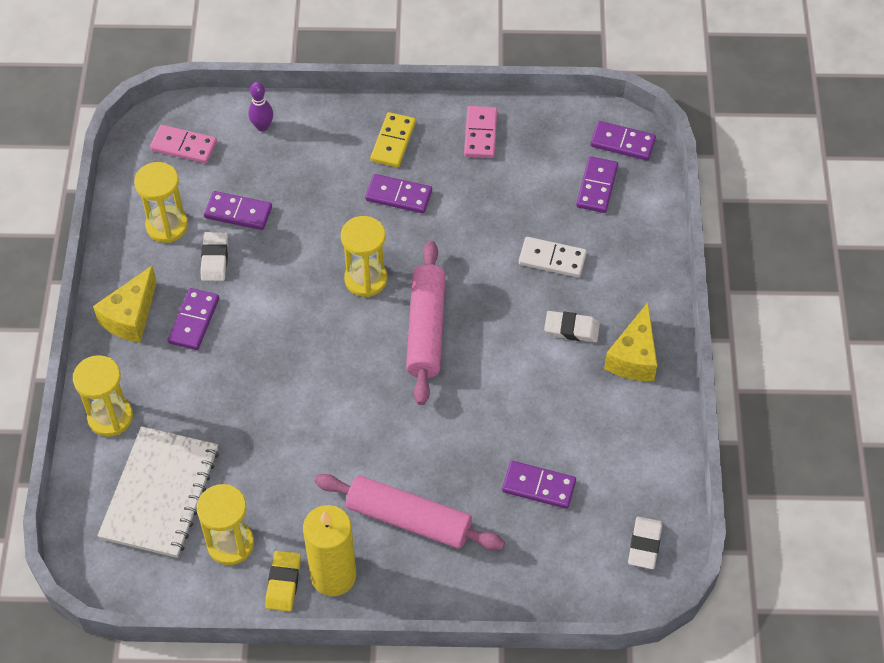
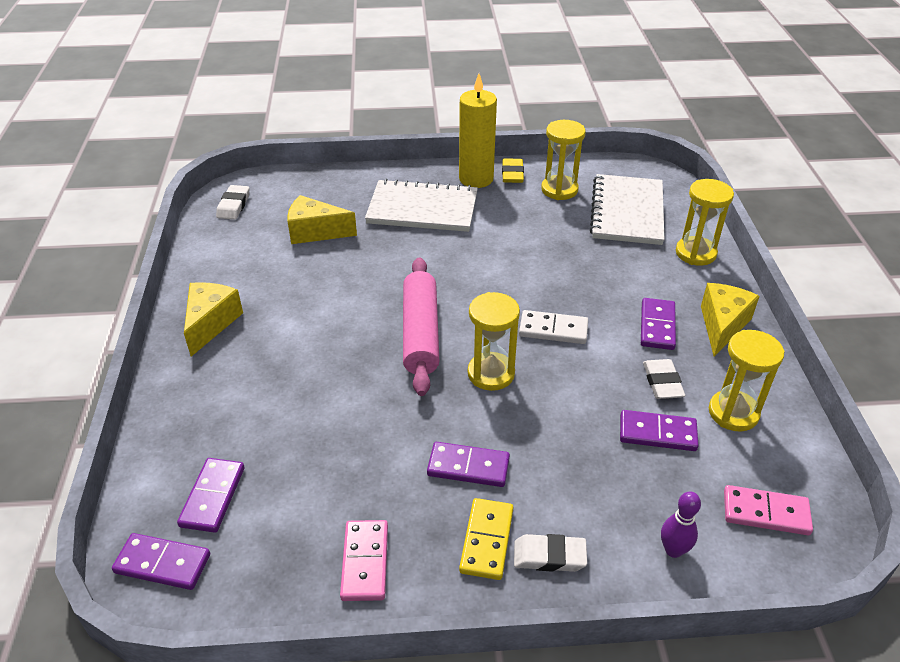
camera: 175 degrees right, 15 degrees down
pink rolling pin [315,474,505,551] -> white notebook [365,179,478,232]
purple domino [502,461,576,509] -> yellow cheese [287,195,357,244]
white domino [519,237,587,278] -> white domino moved to [519,310,588,344]
white eraser [544,311,600,342] -> white eraser moved to [514,534,587,572]

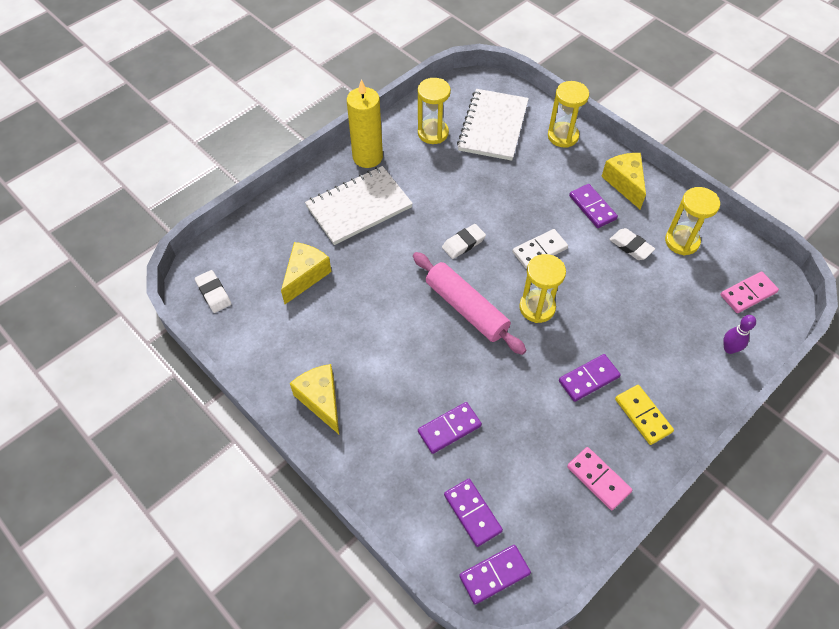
camera: 40 degrees left, 15 degrees up
yellow cheese [287,195,357,244] -> yellow cheese turned 150 degrees clockwise [281,242,332,304]
yellow eraser [502,158,524,183] -> none
white eraser [514,534,587,572] -> white eraser moved to [442,224,486,259]
white notebook [590,174,665,245] -> white notebook turned 45 degrees clockwise [457,89,529,161]
purple domino [620,410,699,451] -> purple domino moved to [418,402,482,454]

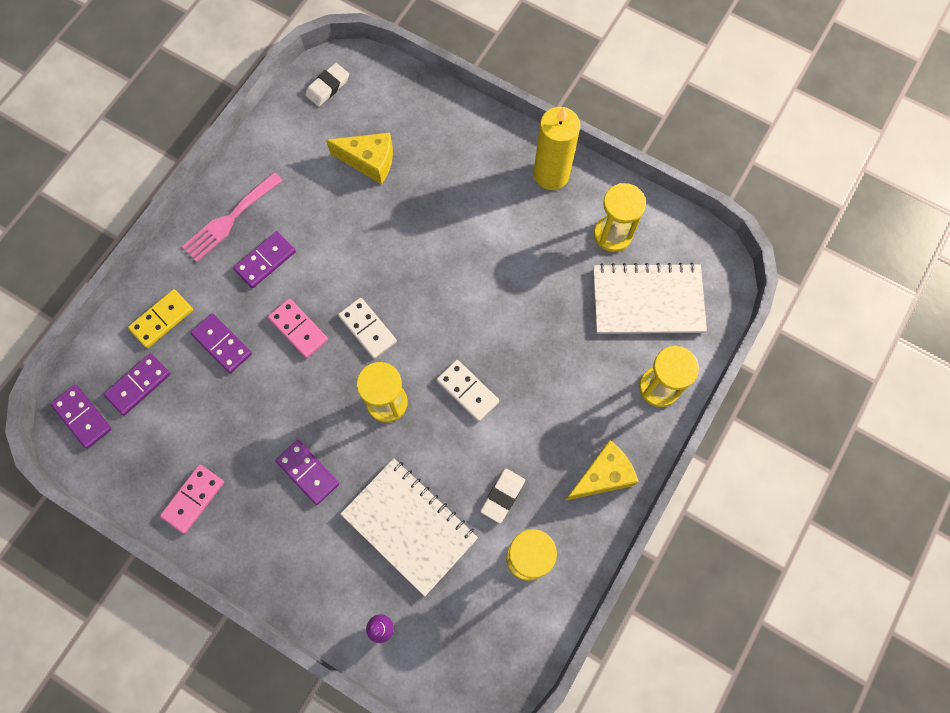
camera: 75 degrees right, 15 degrees up
yellow cheese [290,364,339,434] -> pink fork [182,172,283,262]
white notebook [305,166,413,245] -> white notebook moved to [340,458,478,597]
pink rolling pin [413,252,526,355] -> white domino [338,298,397,359]
white eraser [442,224,486,259] -> none
purple domino [569,184,618,228] -> purple domino moved to [233,231,296,288]
yellow domino [615,385,674,445] -> yellow domino moved to [128,289,193,348]
pink domino [720,271,779,313] -> pink domino moved to [268,298,328,358]

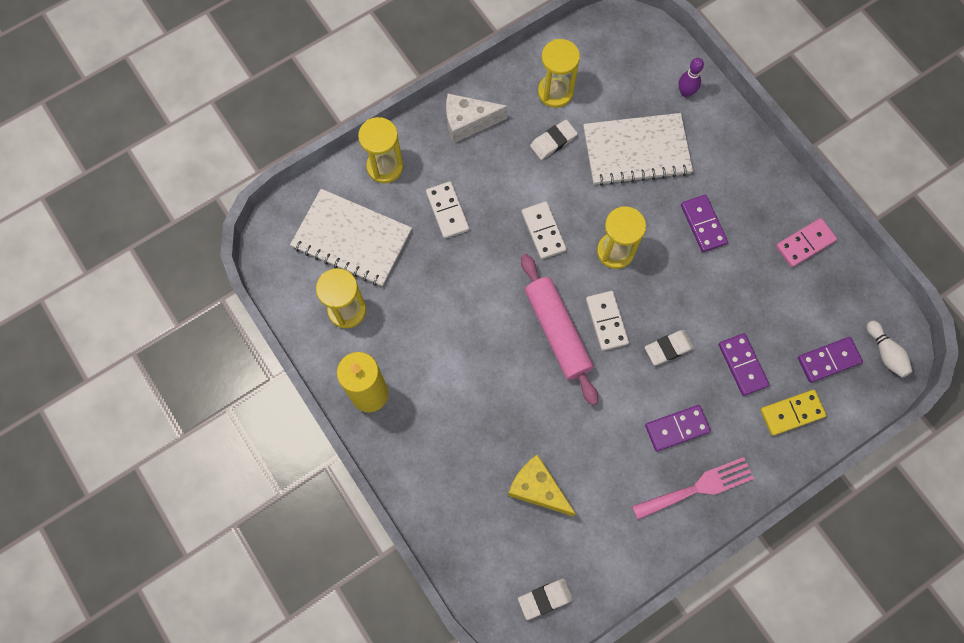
camera: 155 degrees left, 0 degrees up
purple domino [51,385,112,449] -> white bowling pin [867,321,913,378]
pink domino [268,298,328,358] -> white eraser [645,330,694,365]
white notebook [340,458,478,597] -> white notebook turned 75 degrees counterclockwise [583,113,693,186]
yellow cheese [565,440,639,501] -> white cheese [446,93,508,144]
none -> white domino [426,181,469,239]
none -> pink rolling pin [521,254,598,405]

